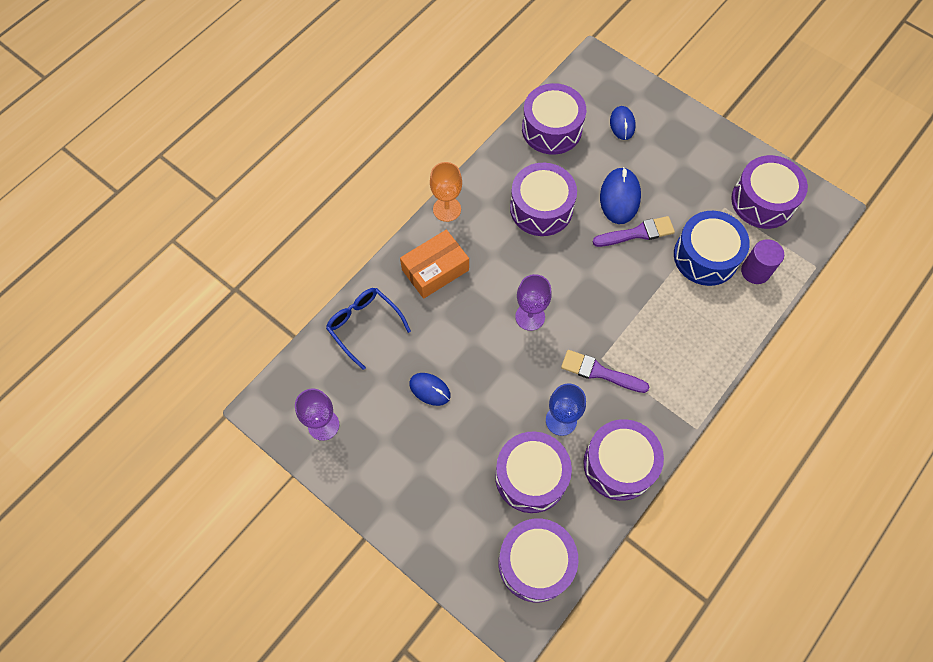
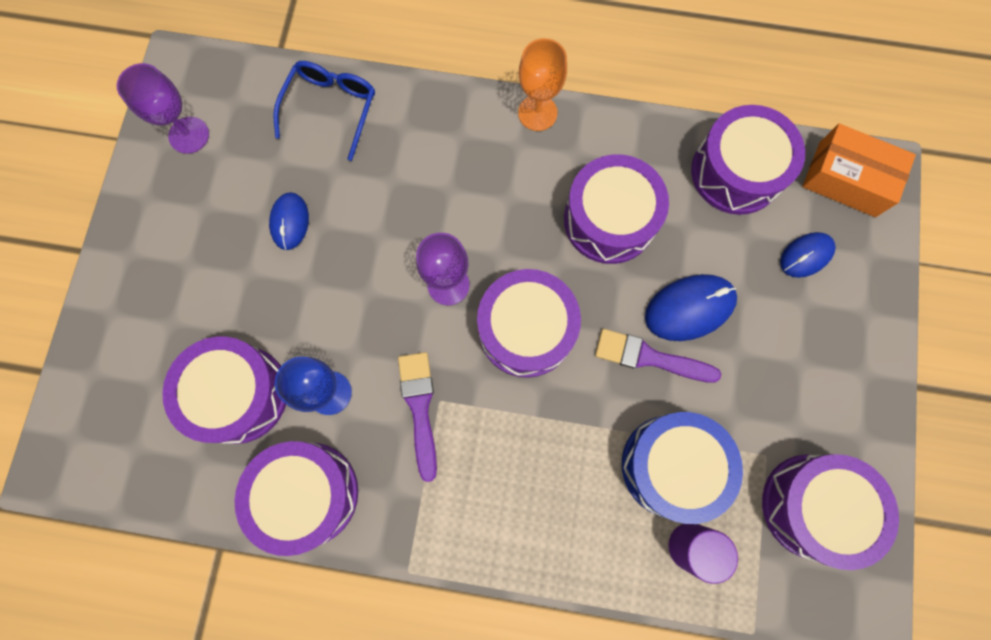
camera: 60 degrees right, 10 degrees up
orange box [400,230,469,299] -> orange box moved to [802,124,916,217]
purple drum [499,518,578,602] -> purple drum moved to [477,269,581,378]
purple brush [593,216,675,247] -> purple brush turned 150 degrees clockwise [595,329,721,383]

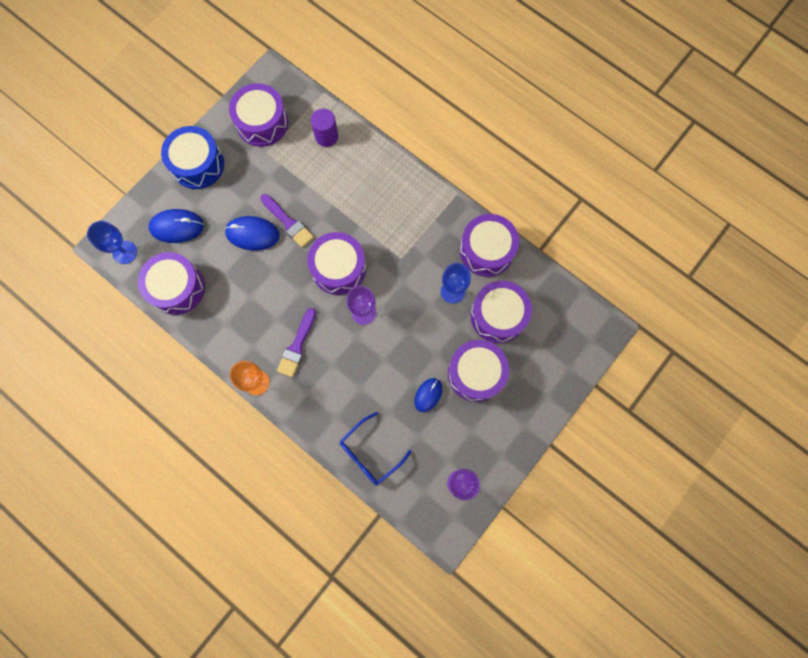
camera: 150 degrees left, 0 degrees up
purple brush [398,352,437,482] -> purple brush moved to [277,308,316,377]
purple drum [564,154,669,264] -> purple drum moved to [448,340,509,402]
blue drum [622,412,743,524] -> blue drum moved to [161,126,224,189]
blue mouse [780,232,836,278] -> blue mouse [148,209,204,243], size x1.55
orange box [802,124,916,217] -> blue goblet [87,221,137,264]

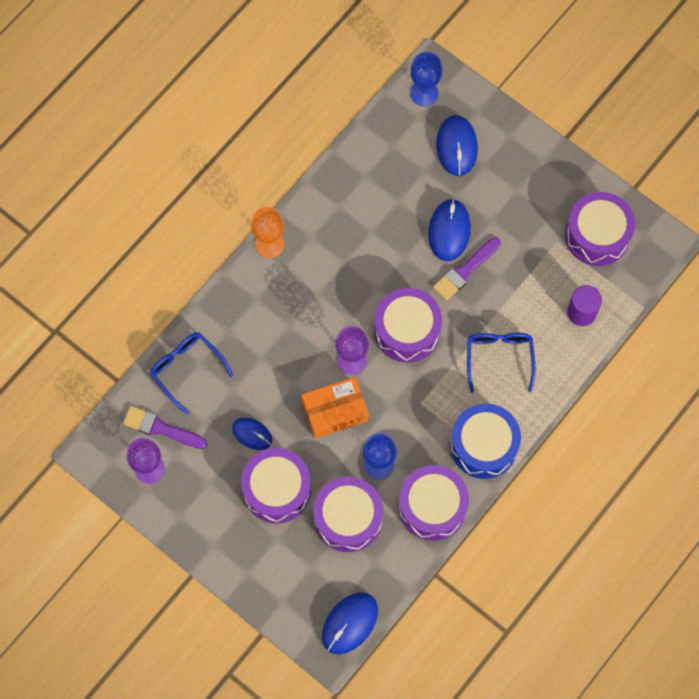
camera: 90 degrees right, 5 degrees down
purple drum [138,252,205,315] -> none
blue drum [161,126,224,189] -> blue drum moved to [450,404,521,479]
purple brush [277,308,316,377] -> purple brush moved to [123,406,207,449]
none -> orange box [301,377,369,439]
none -> blue mouse [322,592,378,654]
none -> blue glasses [467,333,536,393]

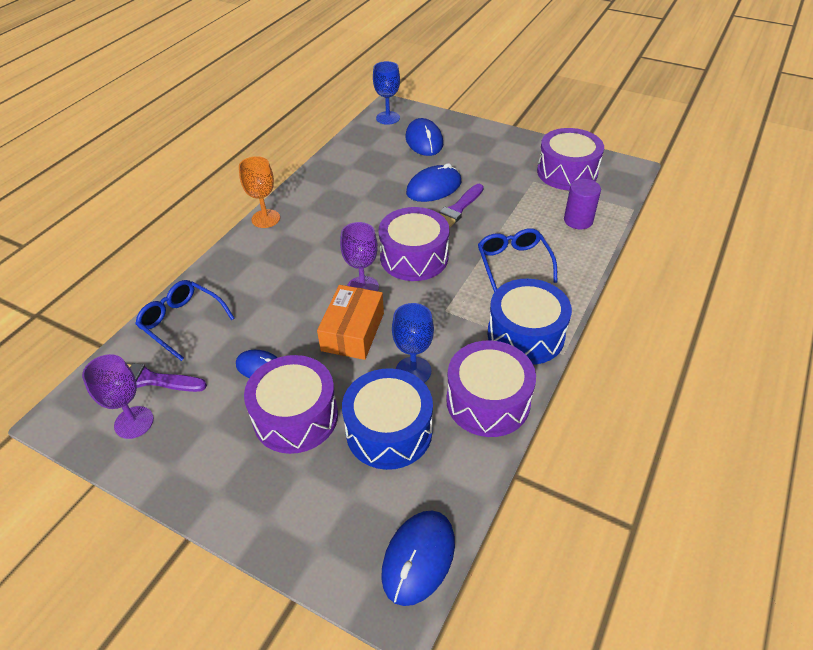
camera: 10 degrees left, 25 degrees down
orange box [301,377,369,439] -> orange box turned 45 degrees counterclockwise [317,285,384,360]
purple drum [313,477,383,552] -> blue drum [342,368,433,470]
blue mouse [428,199,471,261] -> blue mouse turned 60 degrees clockwise [406,163,461,202]

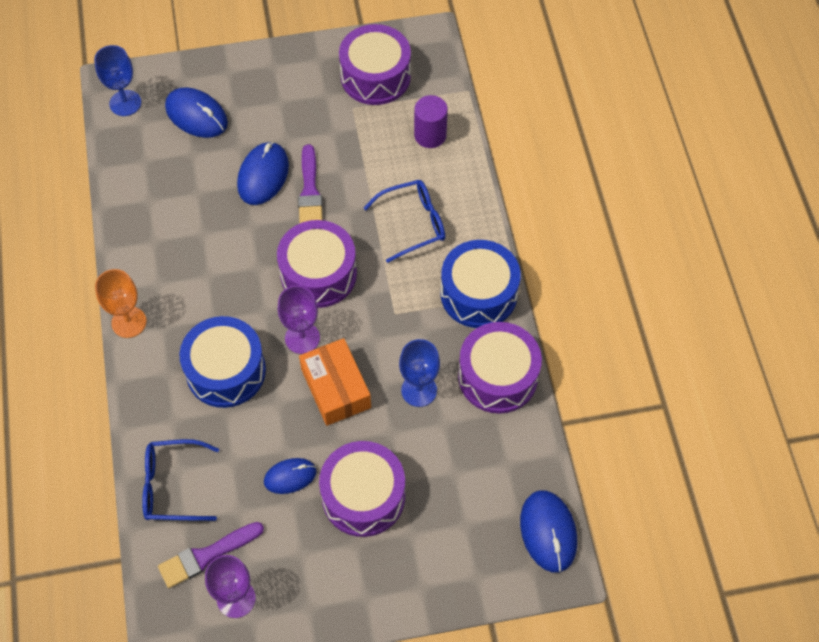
camera: 40 degrees left, 15 degrees up
blue drum [342,368,433,470] -> blue drum moved to [180,316,266,408]
blue glasses [478,228,557,293] -> blue glasses turned 120 degrees clockwise [364,180,445,263]

